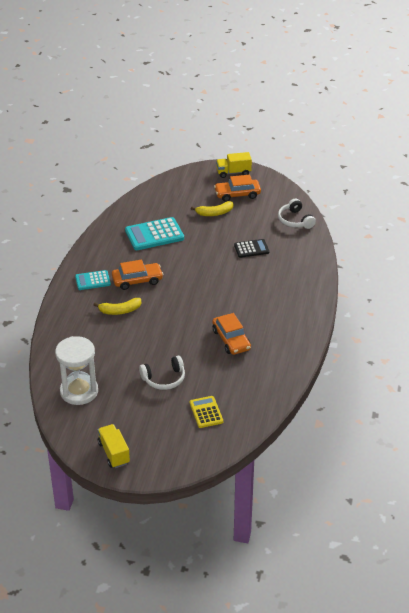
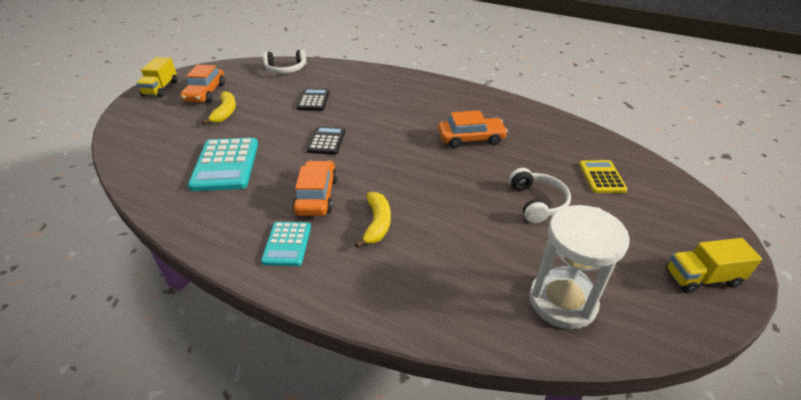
camera: 75 degrees left, 0 degrees up
yellow calculator [190,396,223,428] -> yellow calculator turned 90 degrees clockwise [579,160,628,193]
none -> black calculator [307,126,345,155]

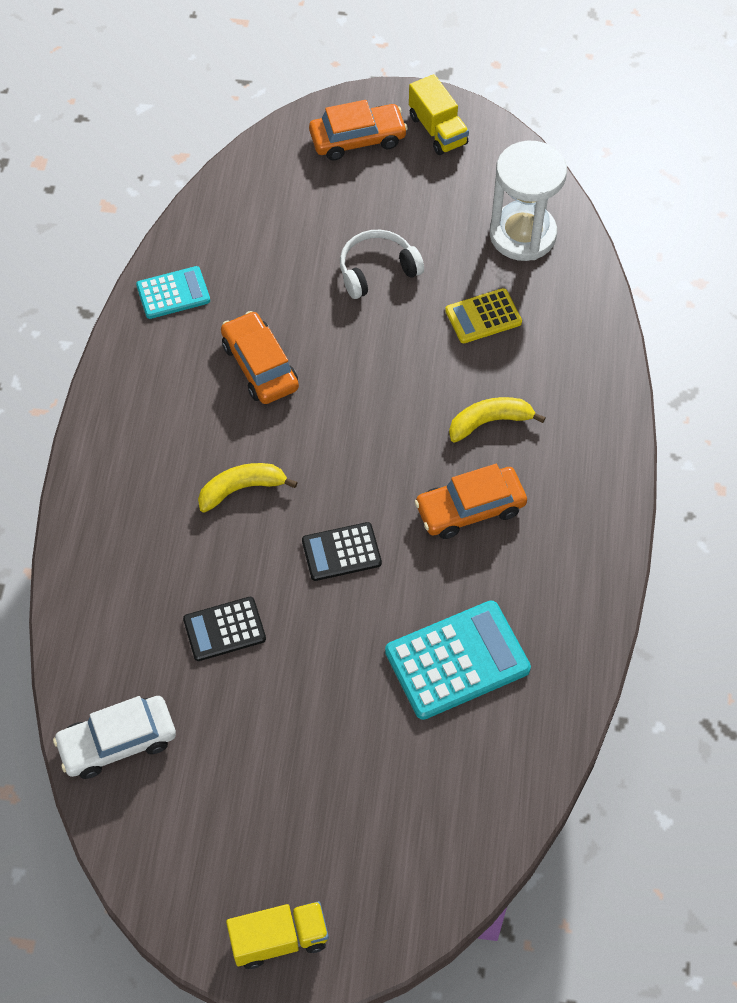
camera: 110 degrees left, 20 degrees up
orange car [180,65,225,103] -> orange car moved to [309,100,408,161]
yellow banana [202,91,236,125] -> yellow banana moved to [198,463,298,513]
turquoise calculator [261,222,311,266] -> turquoise calculator moved to [136,266,210,319]
white headphones [263,50,306,74] -> white car [53,696,176,779]
yellow calculator [579,160,628,193] -> yellow calculator moved to [445,288,522,343]

